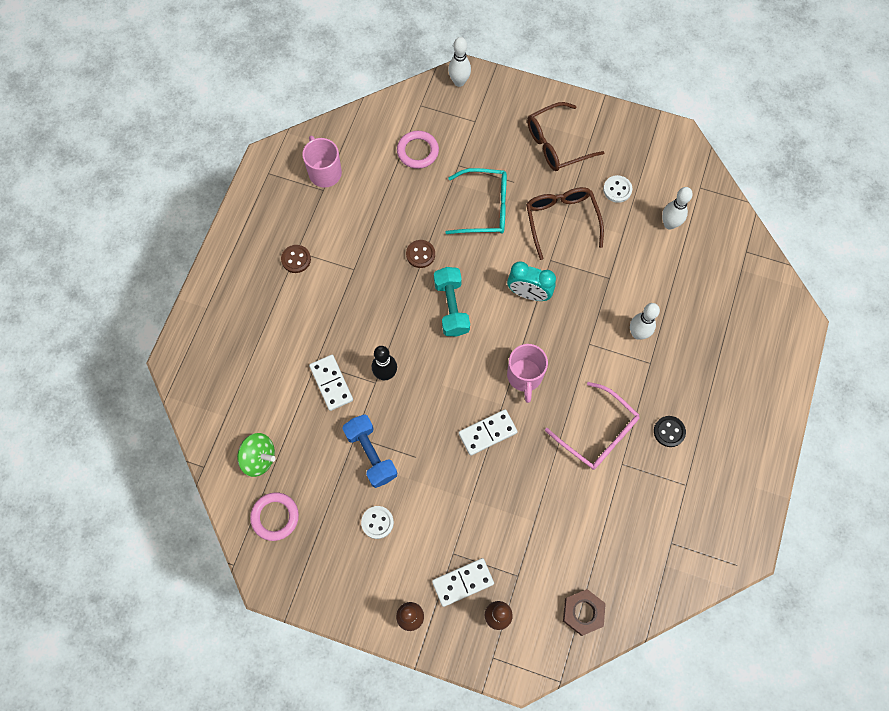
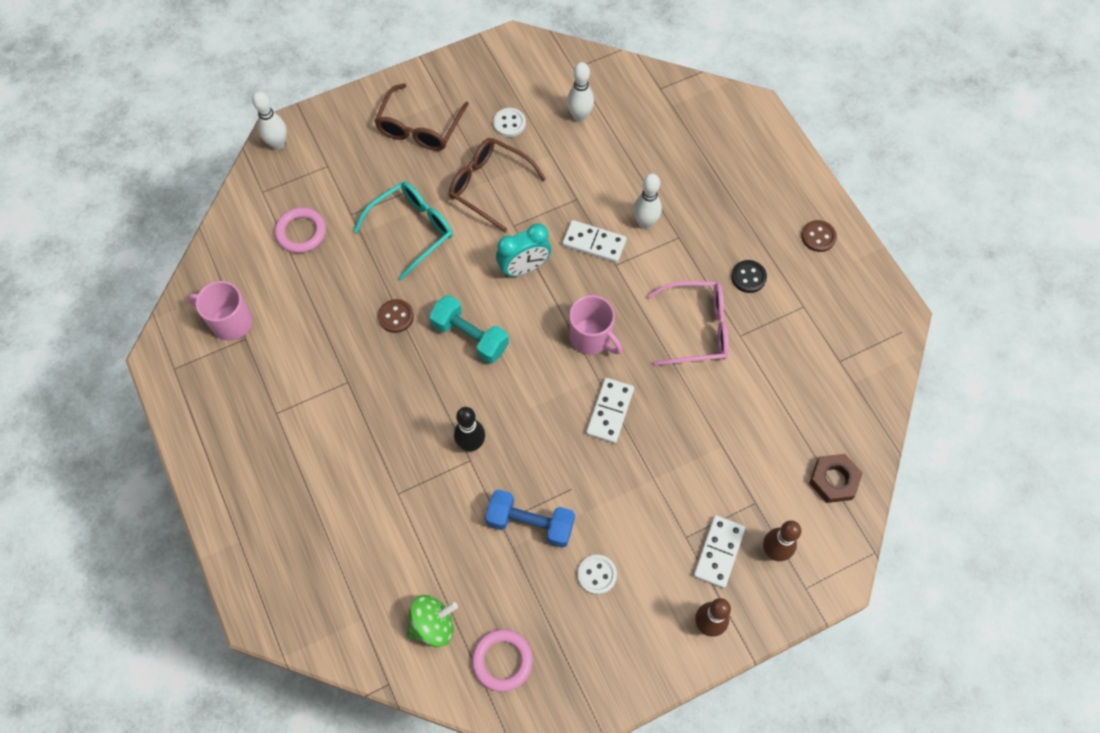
camera: 45 degrees left, 5 degrees down
brown button [281,245,311,273] -> brown button moved to [801,220,837,252]
white domino [309,355,353,411] -> white domino moved to [562,220,627,263]

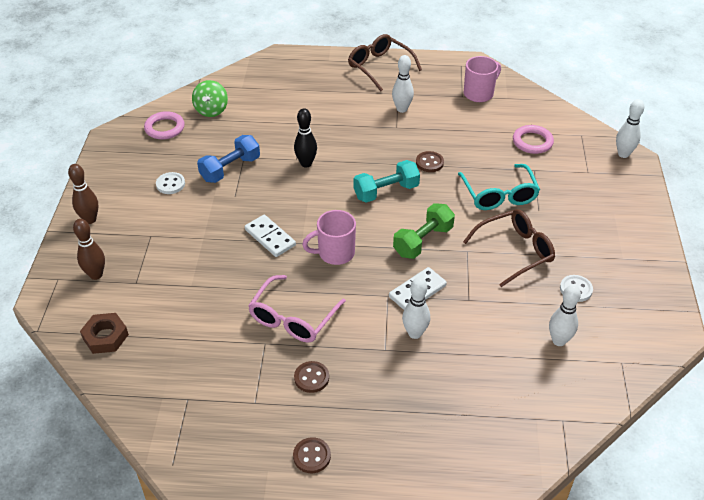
camera: 120 degrees right, 20 degrees down
brown glasses [375,83,469,151] -> brown glasses moved to [348,34,422,91]
turquoise clock [496,223,551,277] -> green dumbbell [393,203,455,259]
white domino [693,515,745,588] -> none
black button [731,260,767,293] -> brown button [294,361,329,393]
none -> white bowling pin [392,55,414,113]

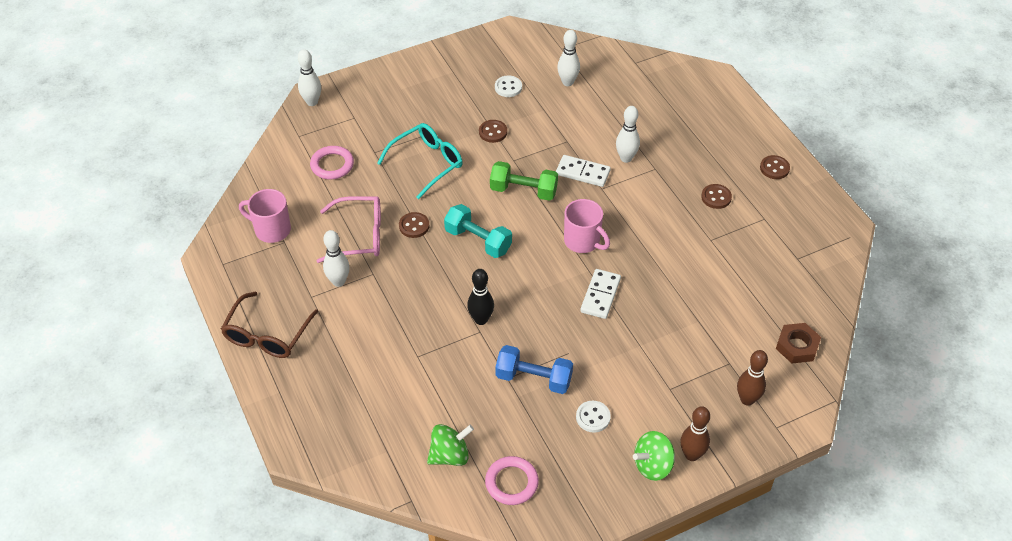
camera: 120 degrees left, 5 degrees up
pink glasses [248,275,346,343] -> pink glasses moved to [317,196,381,263]
brown glasses [463,209,555,287] -> brown button [479,120,507,143]
none -> green spinning top [633,431,675,481]

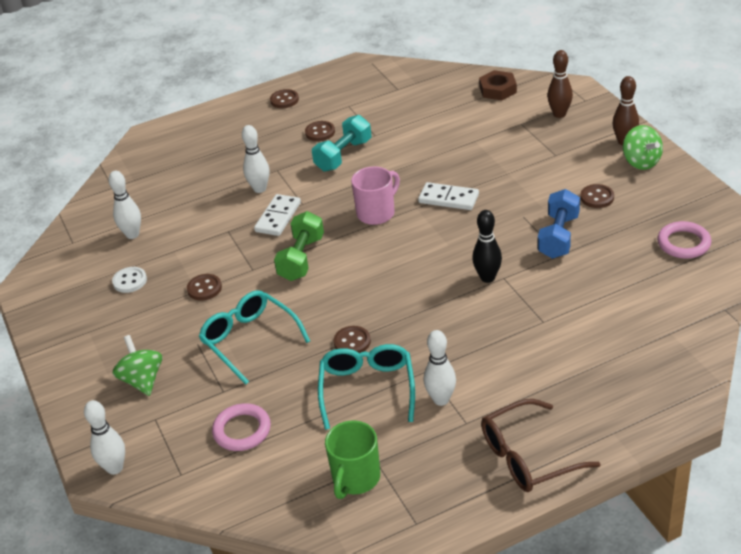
camera: 85 degrees left, 10 degrees down
brown glasses [221,292,318,358] -> brown glasses turned 135 degrees clockwise [481,399,601,492]
pink mug [239,189,291,243] -> green mug [325,420,380,499]
pink glasses [317,196,381,263] -> turquoise glasses [318,344,415,430]
green spinning top [427,424,474,466] -> green spinning top moved to [113,335,162,396]
turquoise dumbbell [444,204,512,258] -> turquoise dumbbell moved to [312,115,371,172]
white button [576,401,611,433] -> brown button [580,184,614,208]

